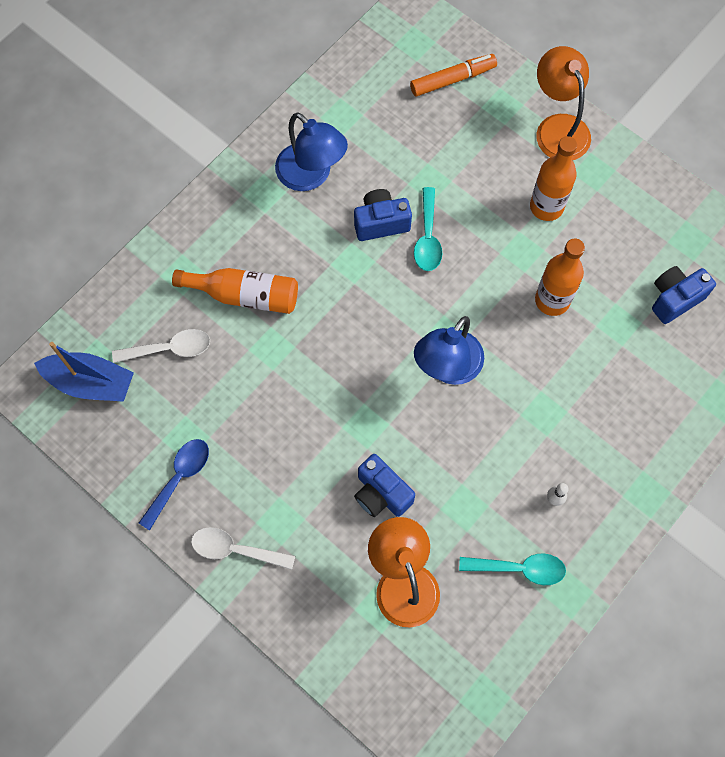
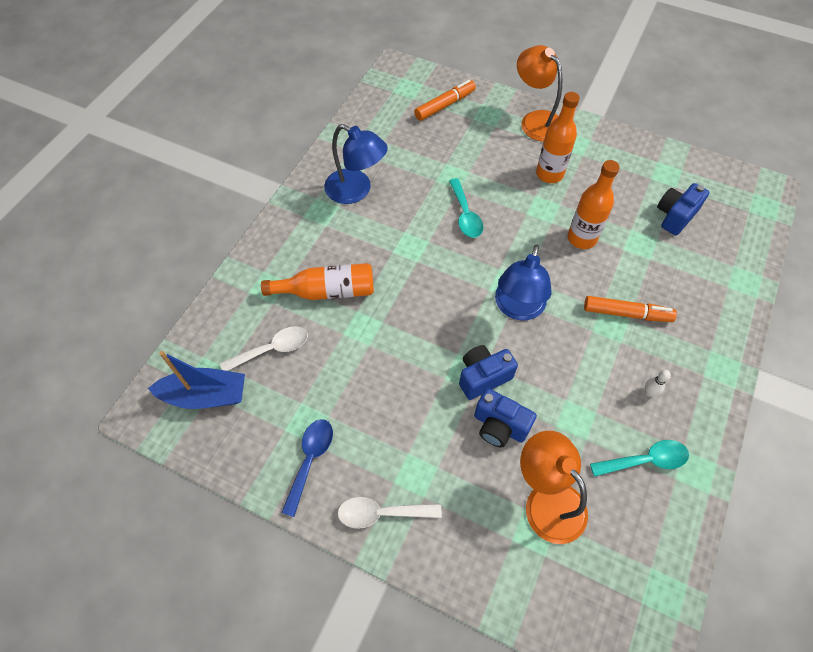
camera: 15 degrees left, 10 degrees down
blue camera [354,189,412,241] -> blue camera moved to [459,345,518,400]
none -> orange marker [584,296,677,322]

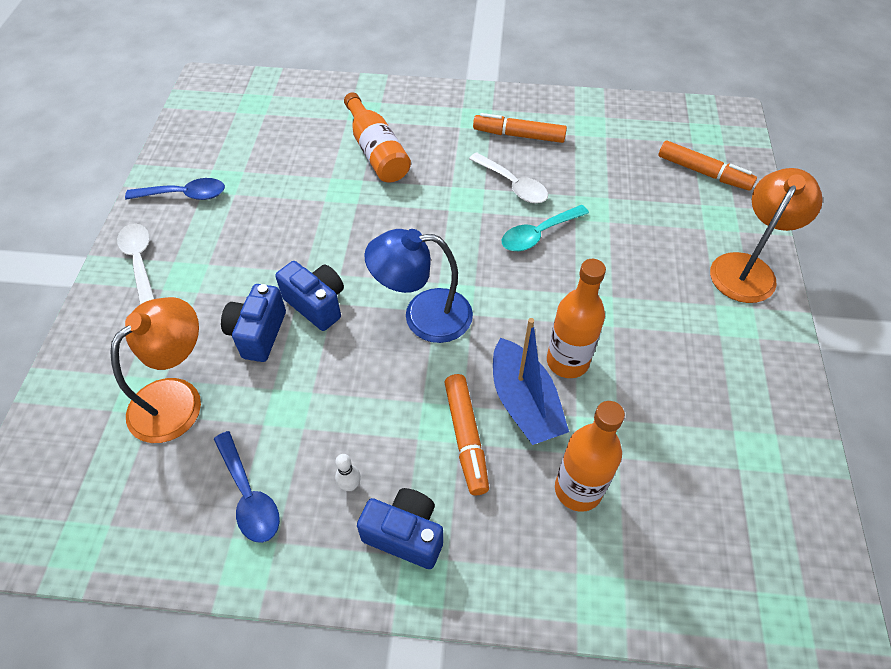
camera: 70 degrees right, 5 degrees down
blue boat [148,351,245,409] -> blue boat moved to [493,318,569,445]
white spoon [220,326,308,371] -> white spoon moved to [469,152,548,203]
blue lamp [324,124,388,204] -> orange marker [473,113,567,143]
orange bottle [536,92,580,183] -> orange bottle moved to [555,401,625,512]
turquoise spoon [590,440,689,477] -> blue spoon [214,431,280,543]
blue camera [657,183,710,236] -> blue camera moved to [357,488,443,569]

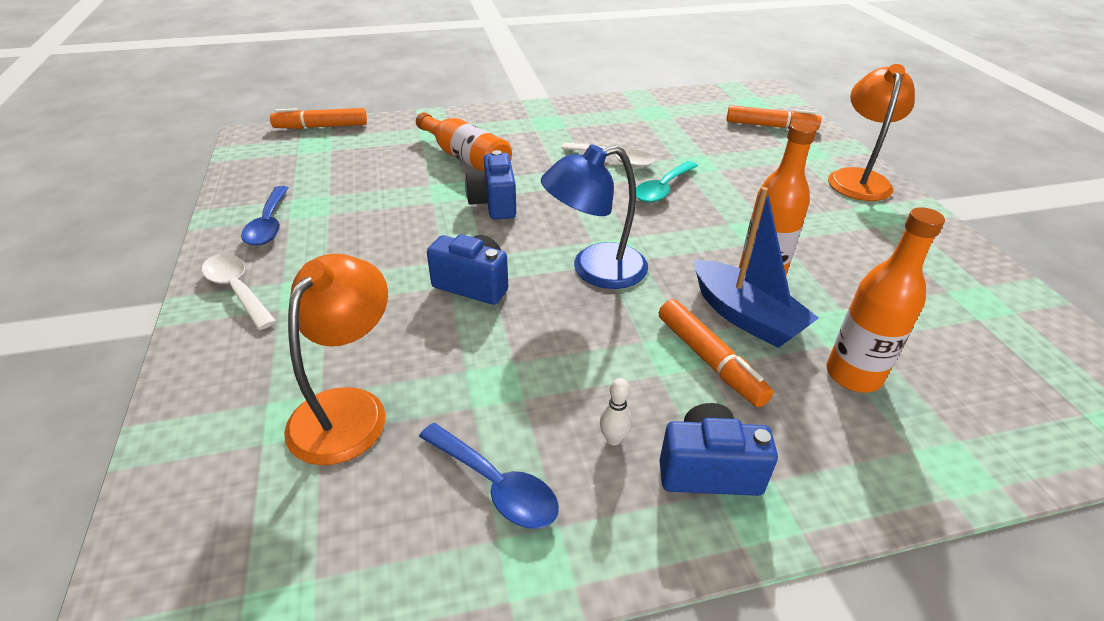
camera: 20 degrees left, 15 degrees down
blue spoon [125,178,225,200] -> blue spoon turned 105 degrees clockwise [241,186,288,246]
blue camera [221,284,286,362] -> blue camera moved to [465,150,516,219]
orange marker [473,113,567,143] -> orange marker moved to [270,108,367,129]

